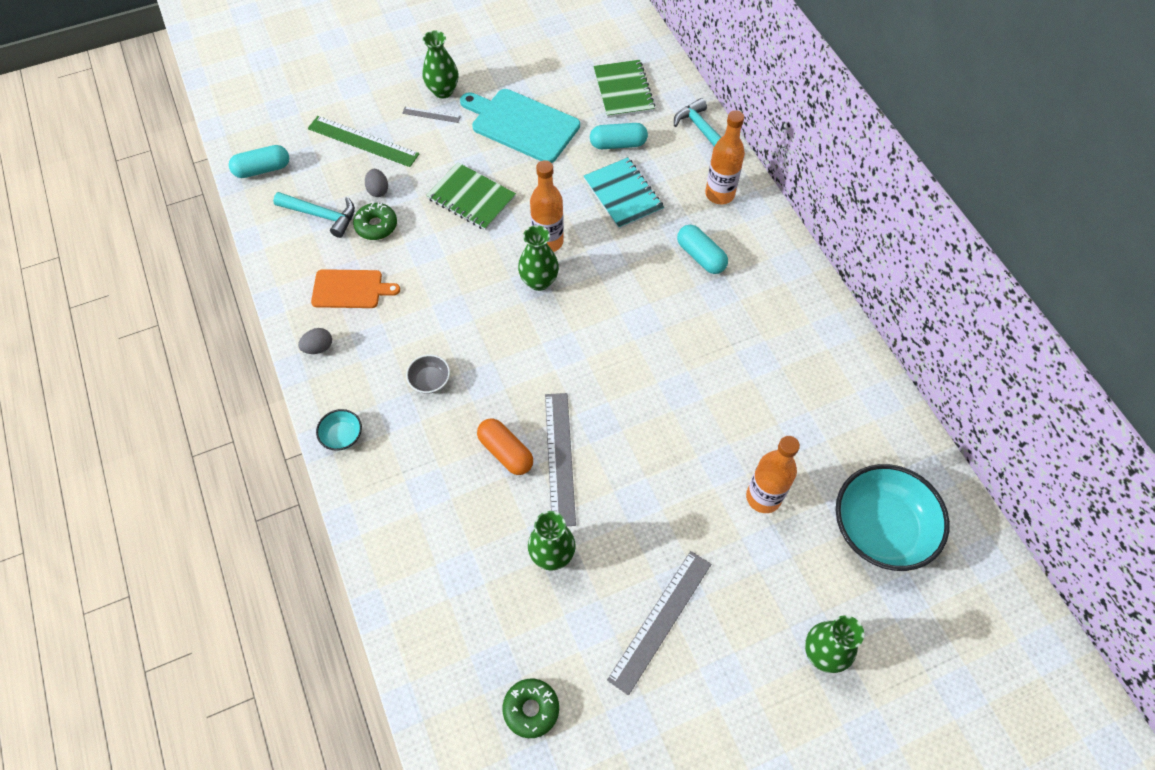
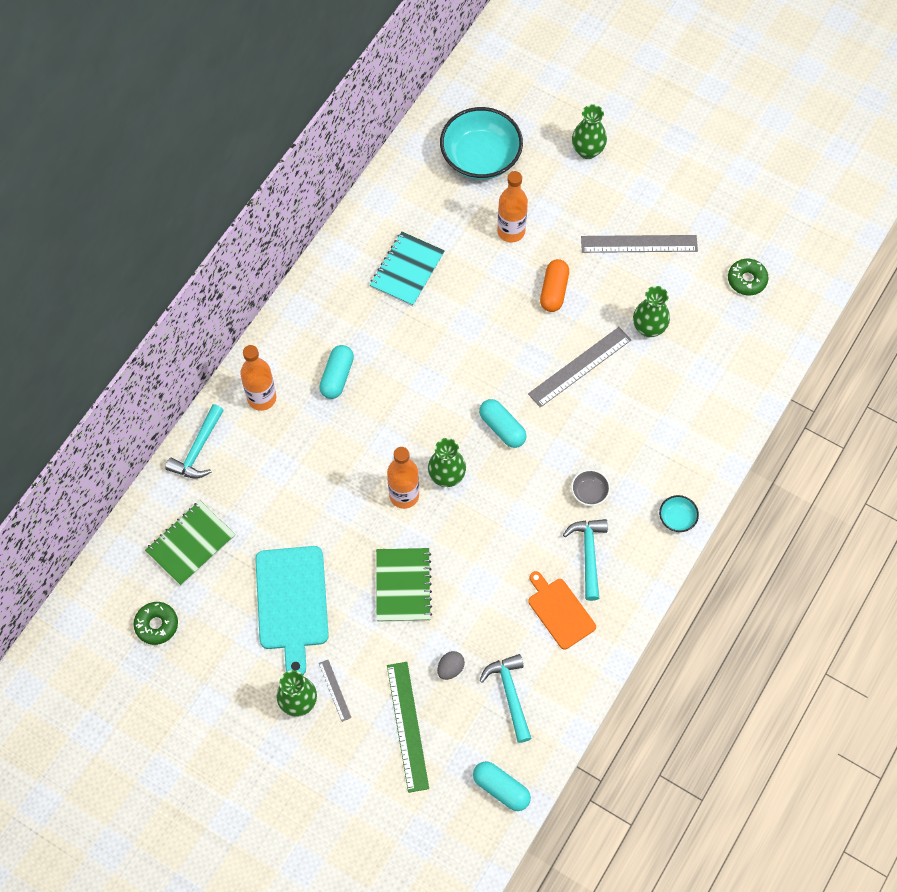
camera: 125 degrees left, 5 degrees up
grey egg [298,328,332,354] -> none
green donut [353,203,397,240] -> green donut moved to [134,602,178,645]
orange capsule [477,418,533,475] -> orange capsule moved to [540,259,569,312]
turquoise notebook [584,157,664,229] -> turquoise notebook moved to [370,232,445,306]
turquoise capsule [590,123,648,149] -> turquoise capsule moved to [479,399,527,448]
none -> turquoise hammer [563,519,608,601]

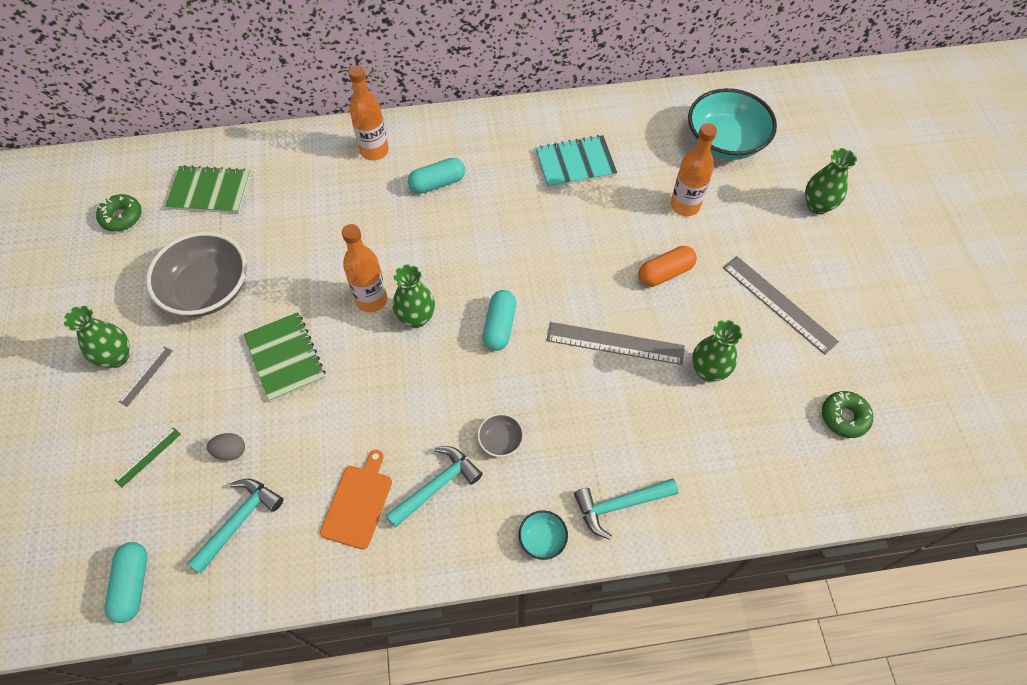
camera: 50 degrees right, 5 degrees down
turquoise hammer [165,404,224,479] -> turquoise hammer moved to [574,478,679,540]
turquoise cutting board [255,546,329,675] -> grey bowl [146,232,247,317]
green notebook [376,548,432,622] -> green notebook turned 75 degrees counterclockwise [244,312,326,402]
green ruler [387,662,429,793] -> green ruler [114,427,181,488], size x0.50

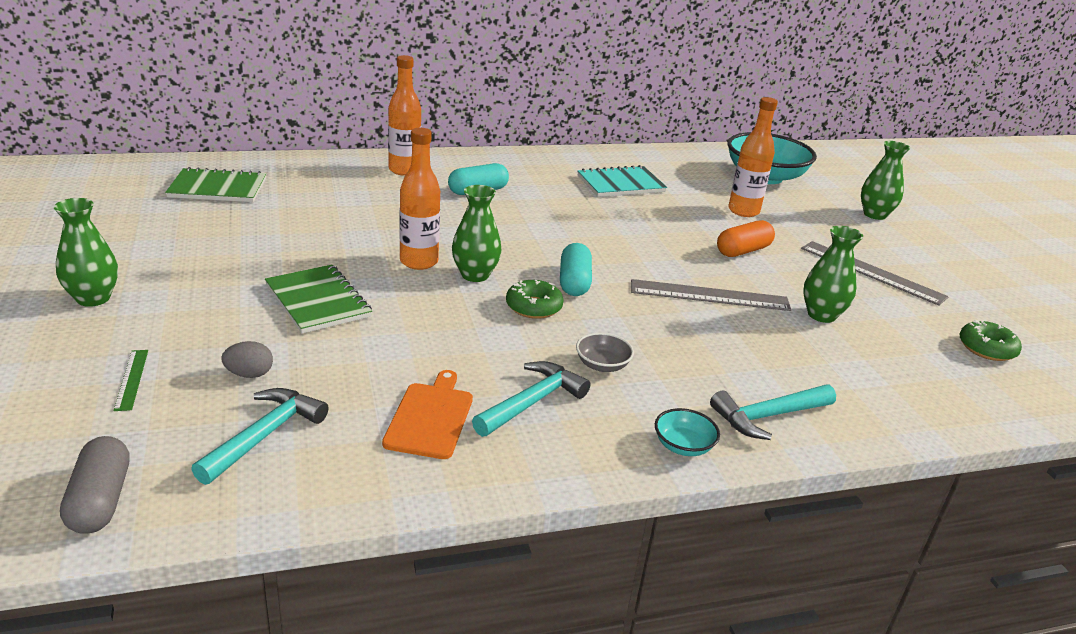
camera: 10 degrees left, 30 degrees down
green donut [96,194,142,231] -> green donut moved to [506,280,564,319]
turquoise capsule [104,542,147,623] -> grey capsule [60,436,130,534]
green ruler [114,427,181,488] -> green ruler turned 45 degrees counterclockwise [113,350,148,411]
grey ruler [119,346,173,407] -> none
grey bowl [146,232,247,317] -> none

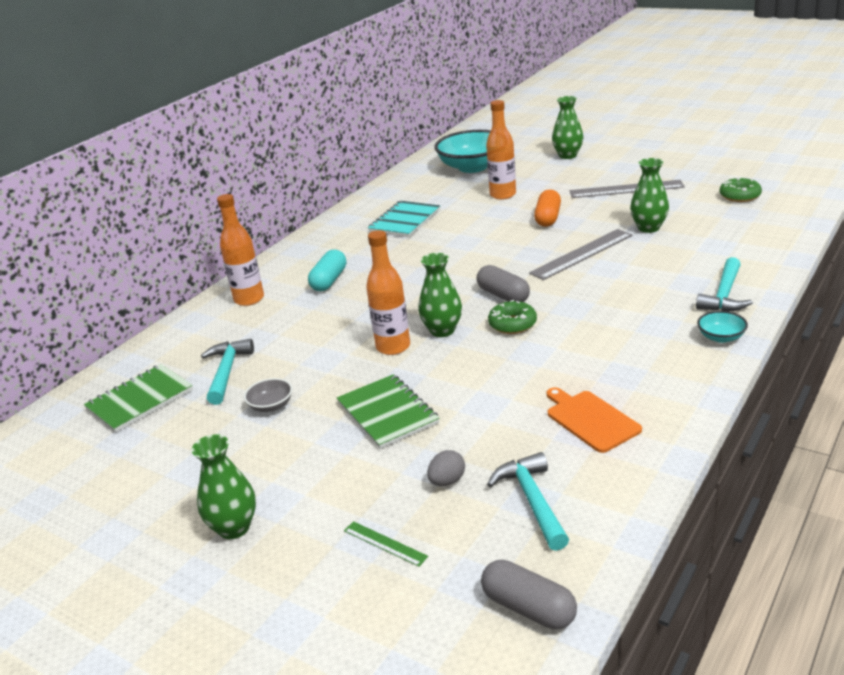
camera: 35 degrees left, 0 degrees up
green notebook [265,265,372,334] -> green notebook turned 45 degrees clockwise [337,374,439,449]
turquoise hammer [472,361,590,437] -> turquoise hammer moved to [201,339,254,405]
turquoise capsule [560,243,592,296] -> grey capsule [477,265,530,302]
grey bowl [576,333,634,372] -> grey bowl moved to [244,378,293,412]

